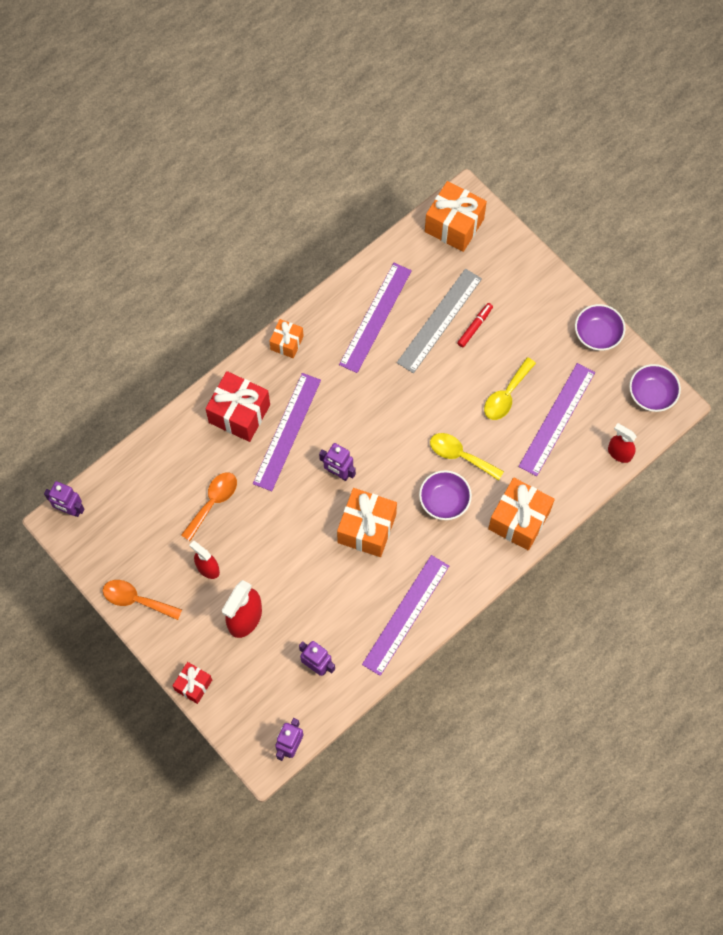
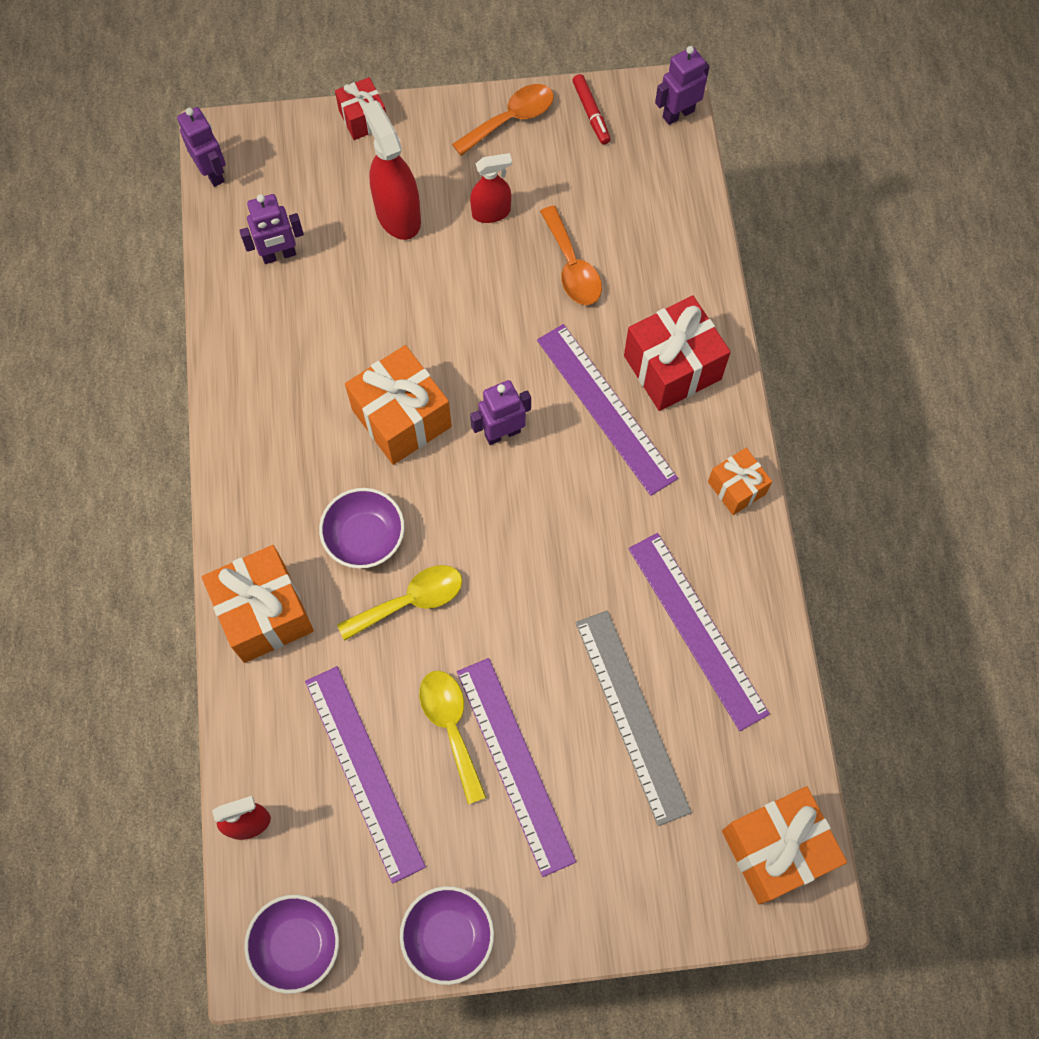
camera: 125 degrees right, 0 degrees up
purple ruler [362,555,449,676] -> purple ruler moved to [457,658,576,877]
red marker [457,303,493,348] -> red marker moved to [572,74,611,145]

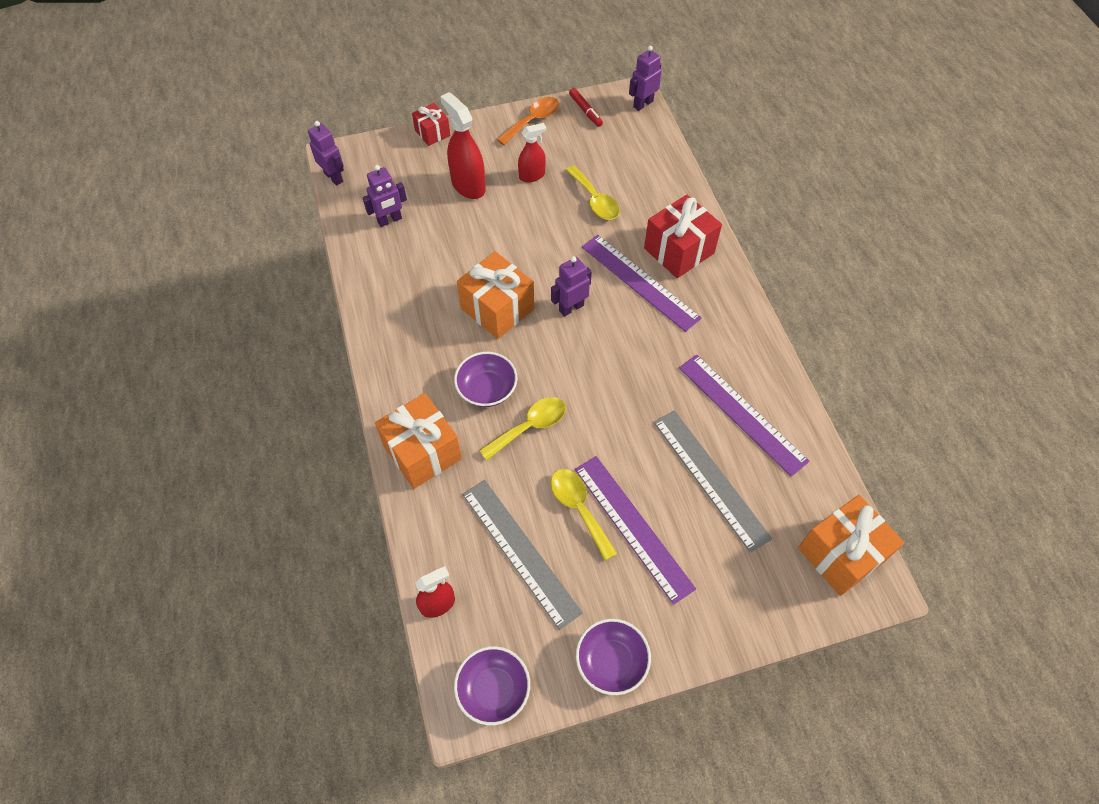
camera: 10 degrees left, 10 degrees down
purple ruler [305,666,426,884] -> grey ruler [462,480,583,630]
orange spoon [540,206,602,305] -> yellow spoon [566,165,620,220]
orange gift [708,448,772,515] -> none

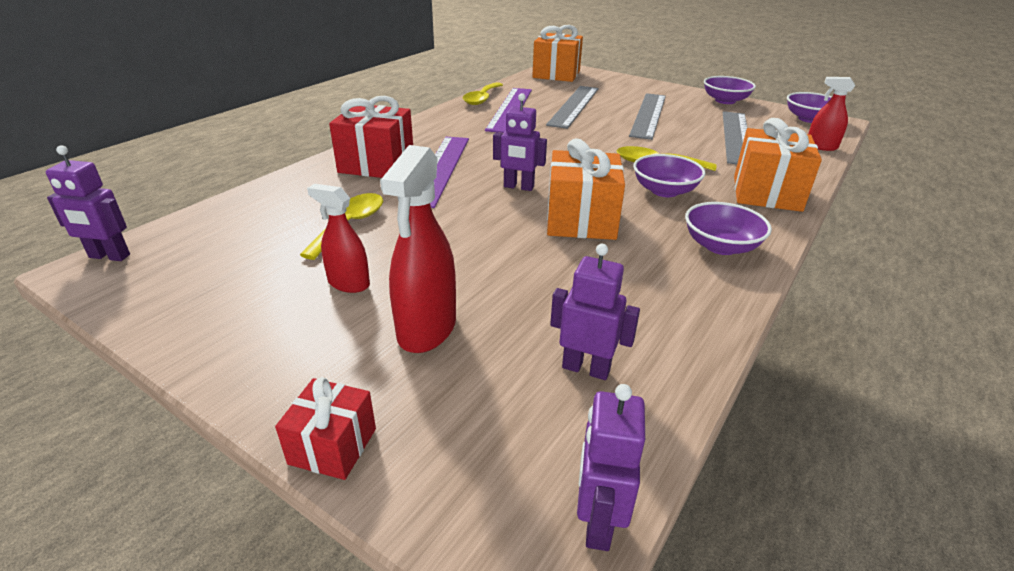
camera: 130 degrees left, 25 degrees down
orange spoon [497,97,559,145] -> none
yellow spoon [551,469,618,561] -> yellow spoon moved to [463,82,503,105]
red marker [569,88,603,127] -> none
purple ruler [575,456,696,605] -> grey ruler [629,93,666,140]
none -> purple bowl [685,202,772,255]

